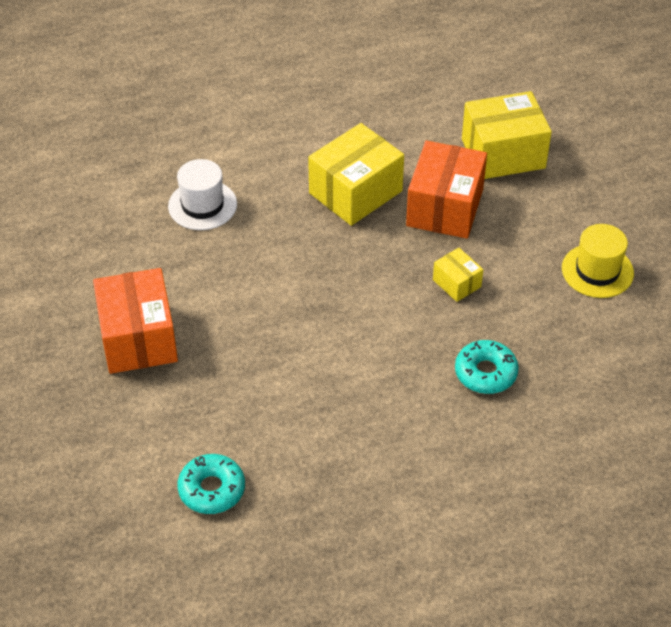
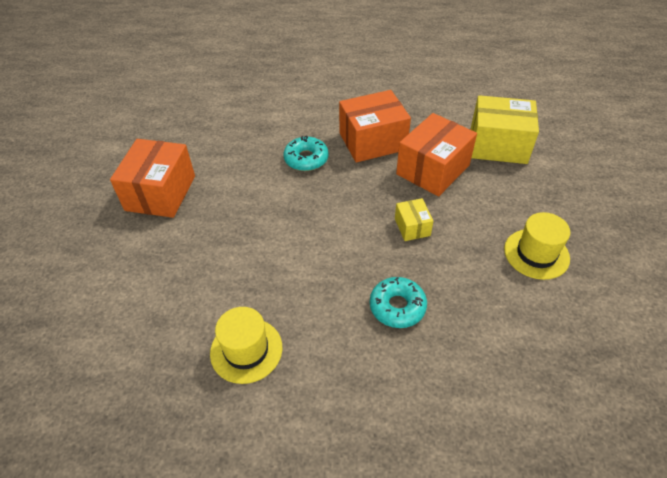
camera: 25 degrees right, 0 degrees up
white hat [168,159,237,230] -> none
turquoise donut [177,454,245,514] -> turquoise donut moved to [284,136,329,171]
yellow box [308,123,404,226] -> orange box [339,90,411,162]
none -> yellow hat [210,307,282,384]

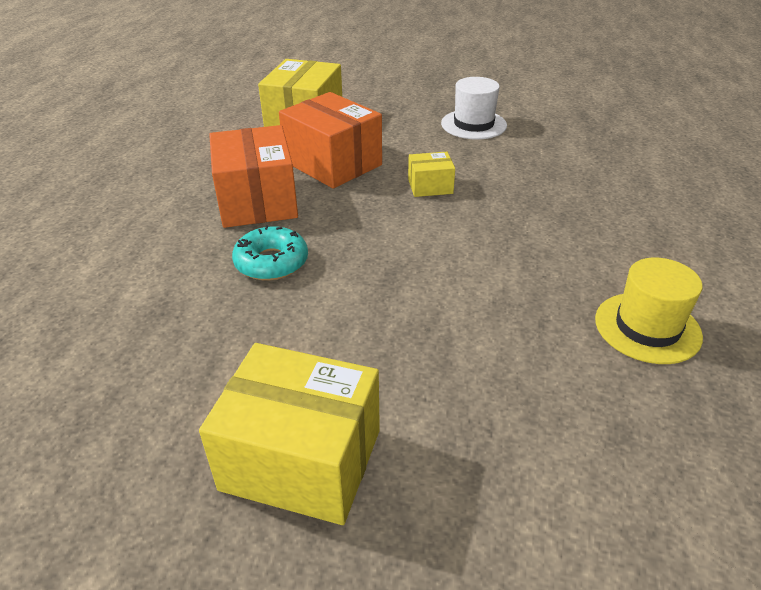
camera: 85 degrees left, 10 degrees down
orange box [110,139,195,218] -> yellow box [199,343,380,525]
turquoise donut [370,277,427,328] -> none
yellow hat [504,212,570,280] -> white hat [441,77,507,139]

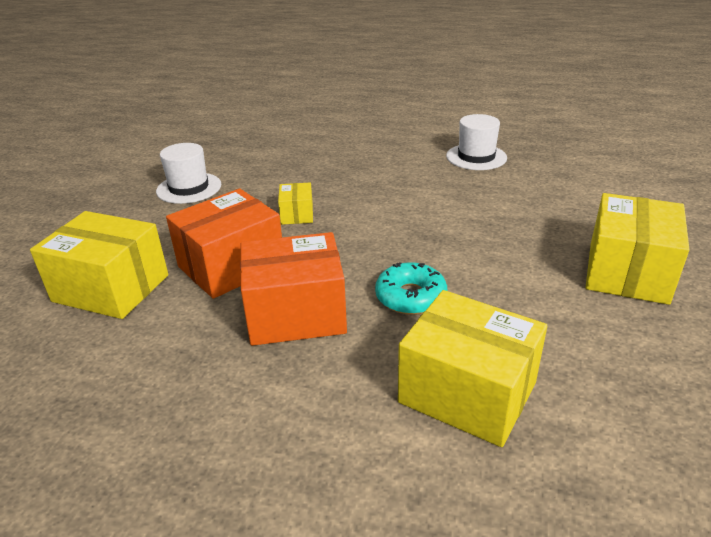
camera: 85 degrees left, 5 degrees down
yellow hat [595,258,703,364] -> white hat [446,114,507,170]
none -> yellow box [398,290,547,447]

